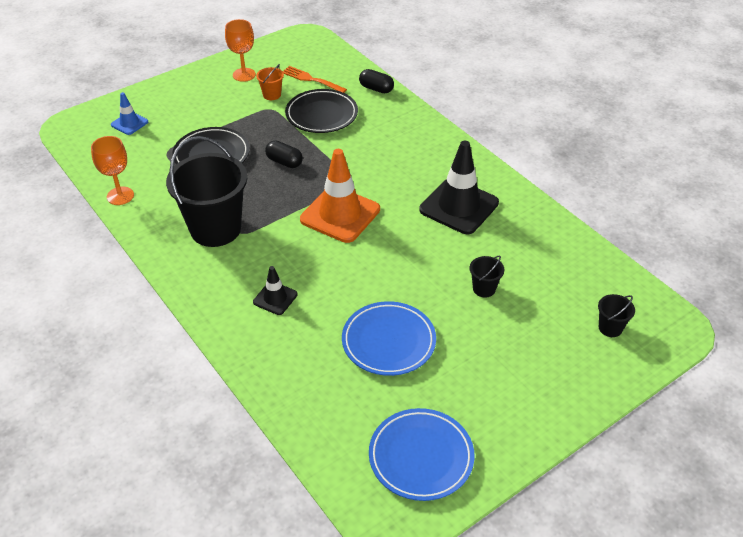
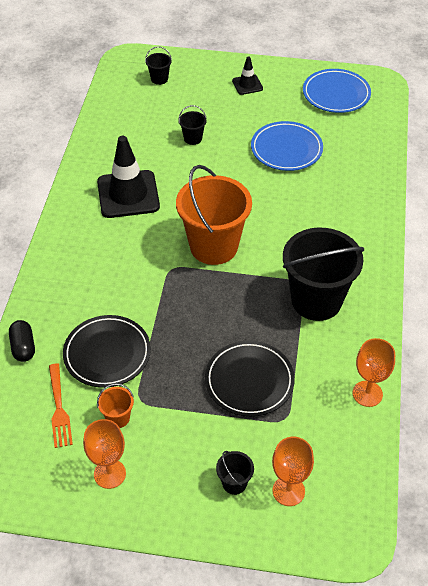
camera: 135 degrees left, 5 degrees up
blue traffic cone [111,92,148,135] -> orange goblet [272,437,314,506]
black traffic cone [253,266,297,315] -> black traffic cone moved to [232,56,263,95]
black capsule [265,141,303,168] -> none
orange traffic cone [300,149,380,243] -> orange bucket [176,165,252,265]
none -> black bucket [216,451,254,495]

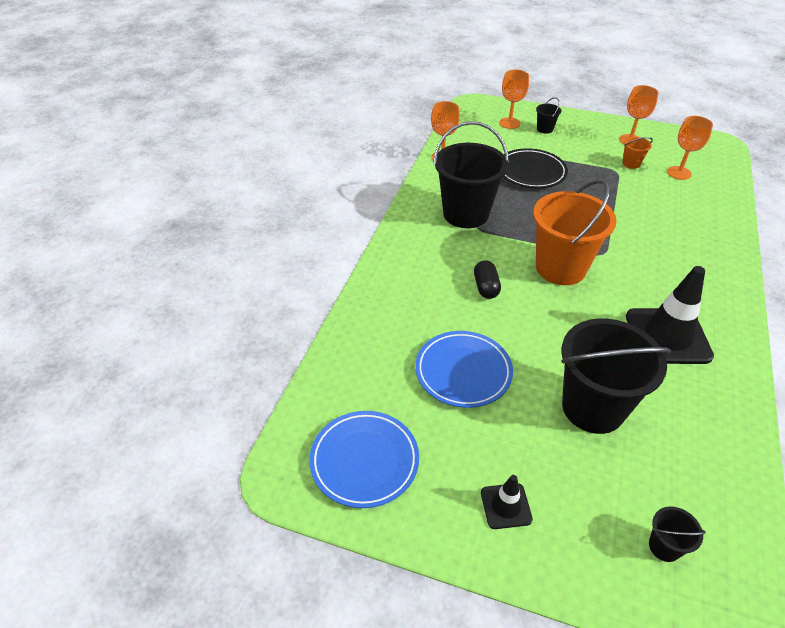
camera: 170 degrees left, 5 degrees down
black capsule [9,320,35,362] -> black capsule moved to [474,260,501,299]
orange fork [49,364,73,448] -> orange goblet [667,116,713,180]
black plate [63,315,151,388] -> none
black bucket [178,105,207,145] -> black bucket [561,318,671,434], size x2.39

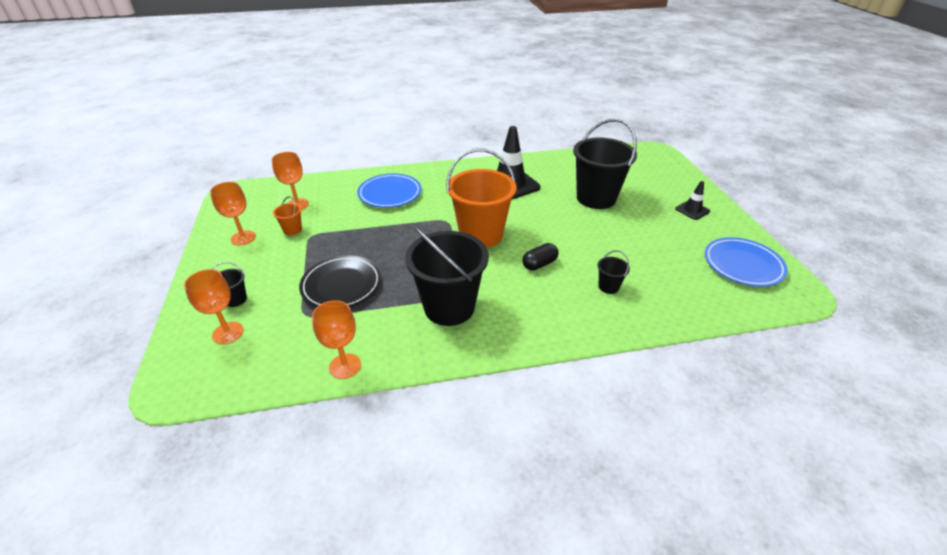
camera: 120 degrees left, 5 degrees down
blue plate [415,331,513,408] -> blue plate moved to [357,173,421,208]
black bucket [649,506,706,562] -> black bucket moved to [598,250,630,294]

